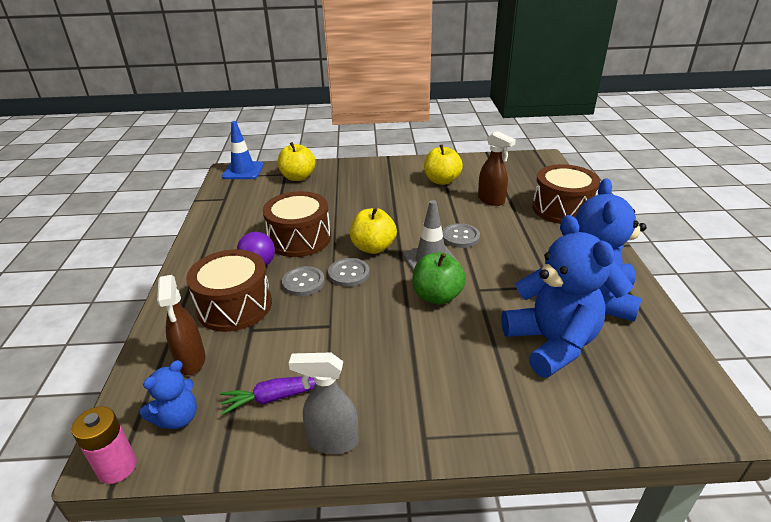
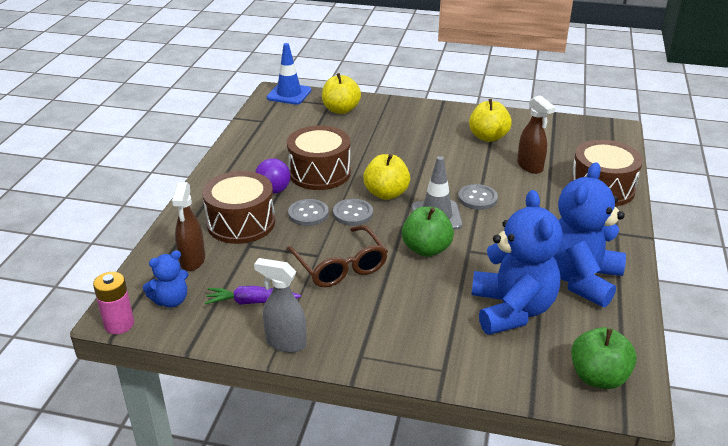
camera: 15 degrees right, 0 degrees up
none -> brown glasses [286,225,388,287]
none -> green apple [571,327,637,389]

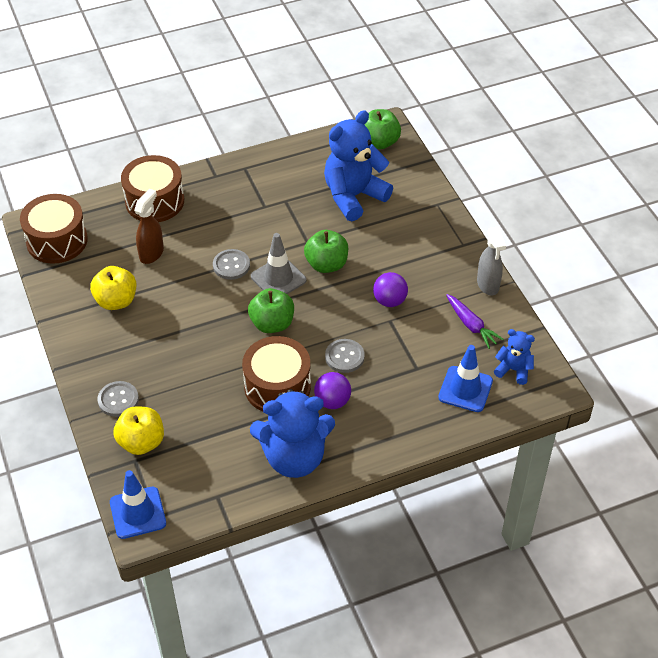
camera: 125 degrees left, 15 degrees up
pink battery [93,272,134,334] -> none
brown spray bottle [172,182,205,271] -> blue traffic cone [438,345,493,412]
brown drum [202,171,275,244] -> brown drum moved to [20,194,88,264]
brown glasses [286,225,388,287] -> purple ball [373,272,408,307]
grey button [333,199,373,226] -> grey button moved to [98,381,139,417]
yellow apple [363,154,410,200] -> green apple [248,288,294,333]
blue teddy bear [553,162,626,307] -> blue teddy bear moved to [250,389,335,478]

